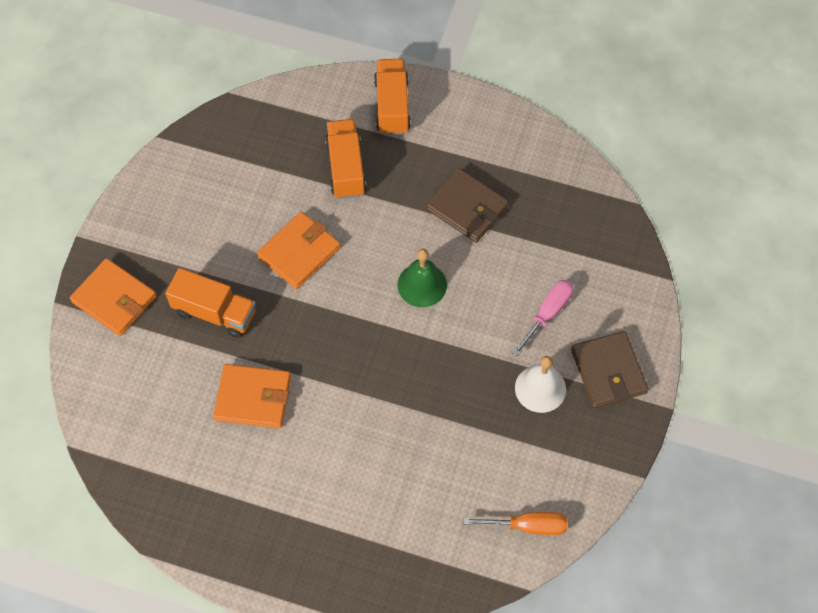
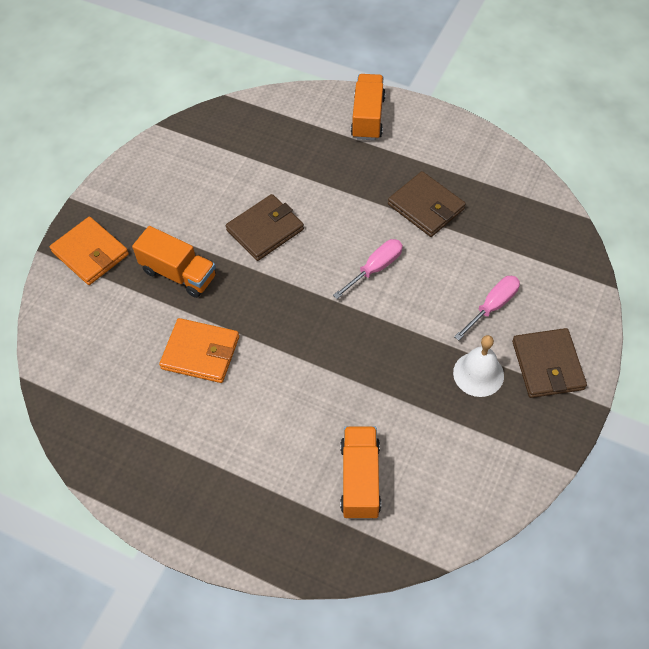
camera: 10 degrees right, 5 degrees down
orange wallet [257,211,341,289] -> brown wallet [226,194,304,261]
orange truck [325,119,367,199] -> orange truck moved to [340,427,381,519]
green bell [398,249,447,307] -> pink screwdriver [333,239,403,299]
orange screwdriver [463,512,568,535] -> none

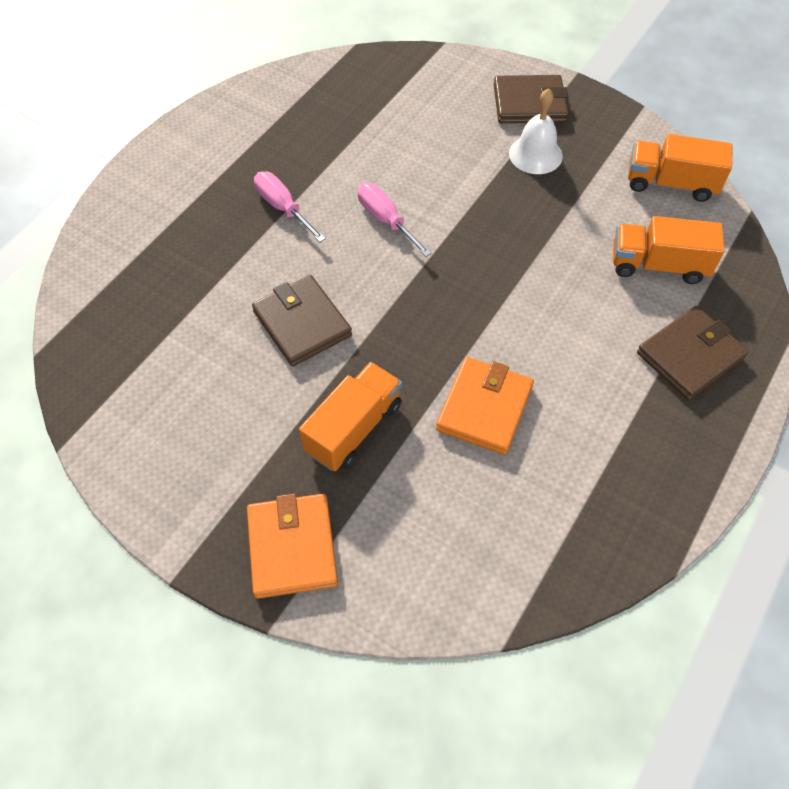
camera: 85 degrees left, 0 degrees up
orange wallet [50,217,129,285] -> orange wallet turned 60 degrees counterclockwise [247,494,338,599]
orange truck [351,74,386,140] -> orange truck moved to [628,134,733,202]
brown wallet [388,171,466,237] -> brown wallet moved to [637,306,749,400]
pink screwdriver [454,276,520,340] -> pink screwdriver moved to [254,171,326,242]

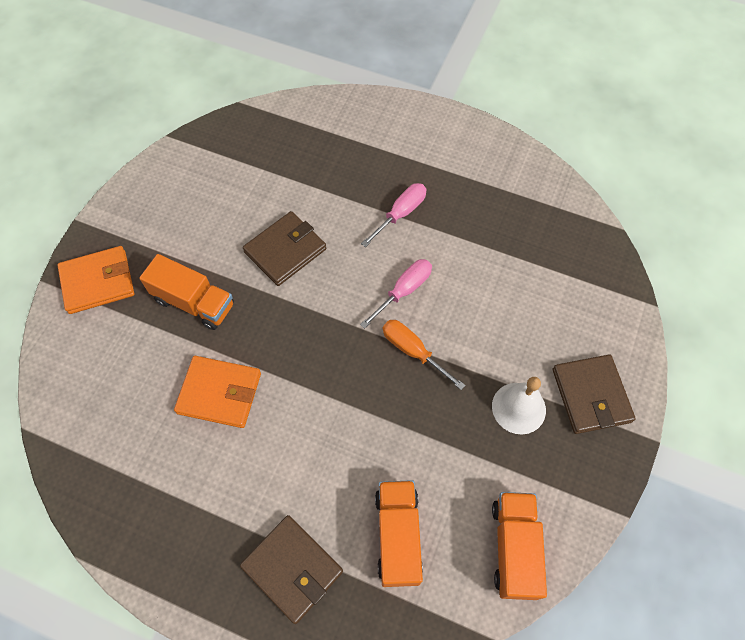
camera: 80 degrees right, 5 degrees up
none -> orange screwdriver [383,320,466,390]

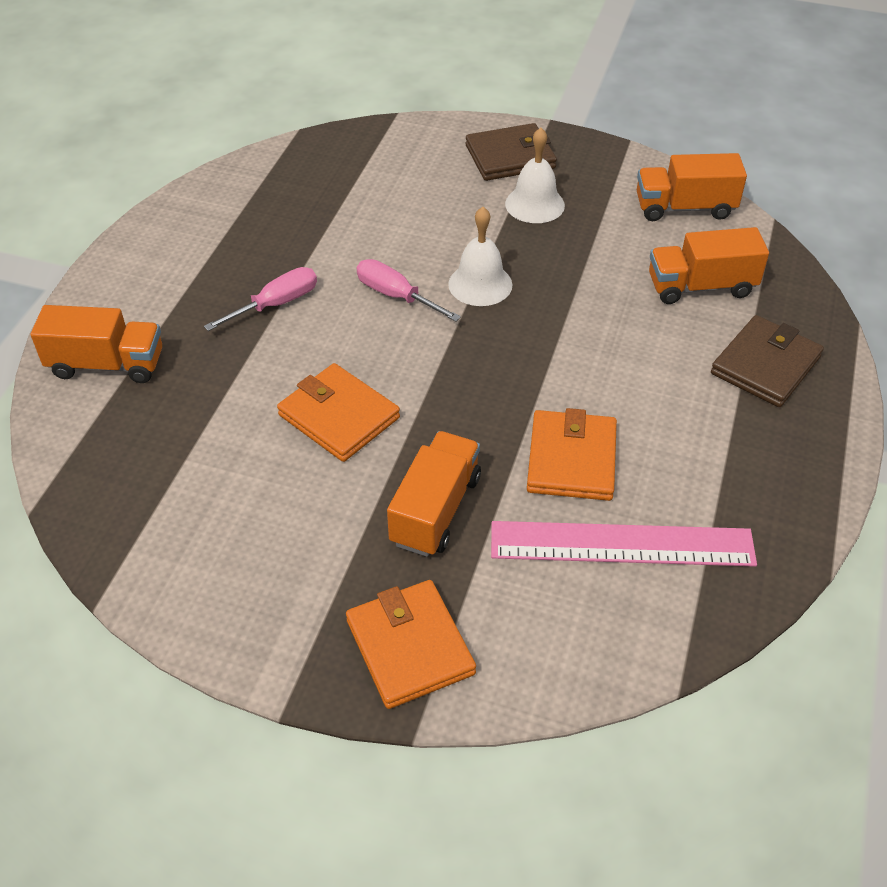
camera: 95 degrees left, 15 degrees down
brown wallet [243,211,326,286] -> orange wallet [277,363,400,462]
pink screwdriver [361,183,427,247] -> pink screwdriver turned 105 degrees clockwise [204,267,317,331]
orange screwdriver [383,320,466,390] -> white bell [448,207,512,306]
none -> orange truck [31,305,162,383]
none -> pink ruler [491,521,757,567]

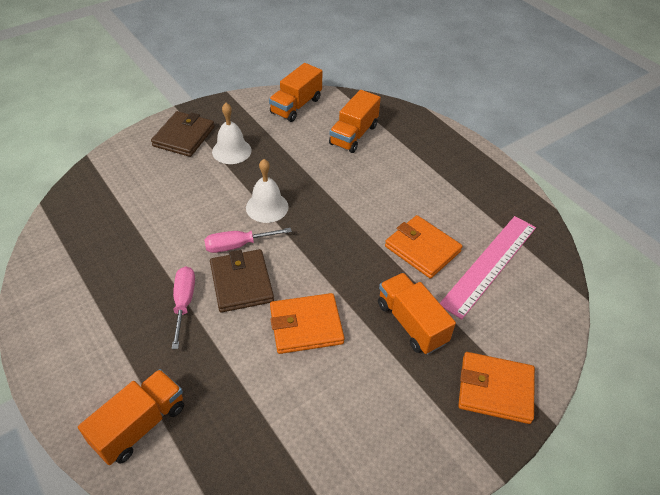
camera: 55 degrees left, 0 degrees up
brown wallet [711,315,824,407] -> brown wallet moved to [210,249,274,313]

